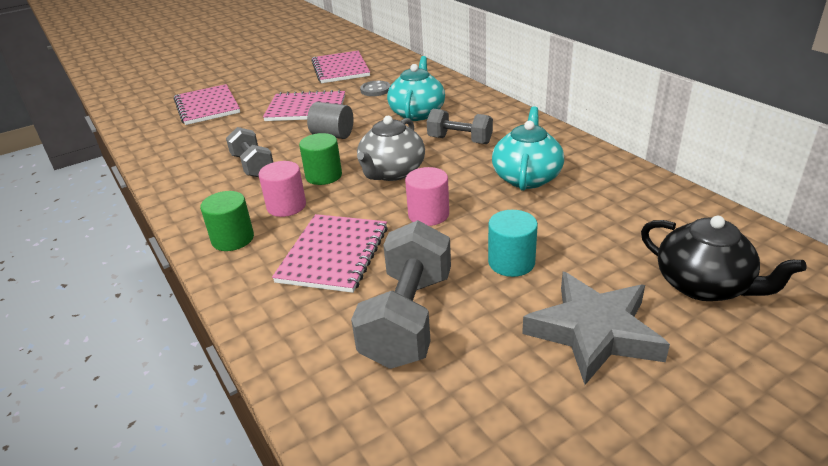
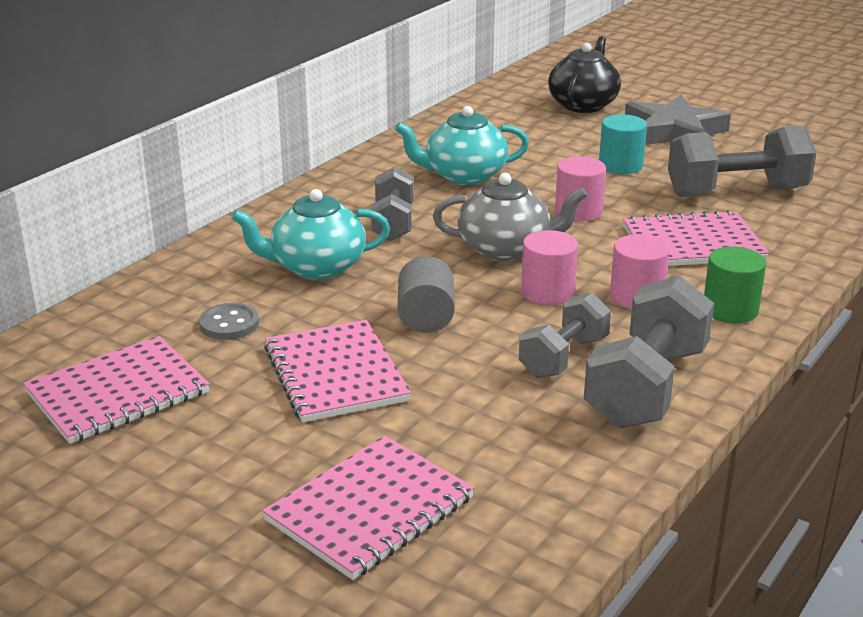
camera: 115 degrees left, 5 degrees down
green cylinder [299,133,342,185] -> pink cylinder [521,230,578,305]
none -> grey dumbbell [584,275,714,428]

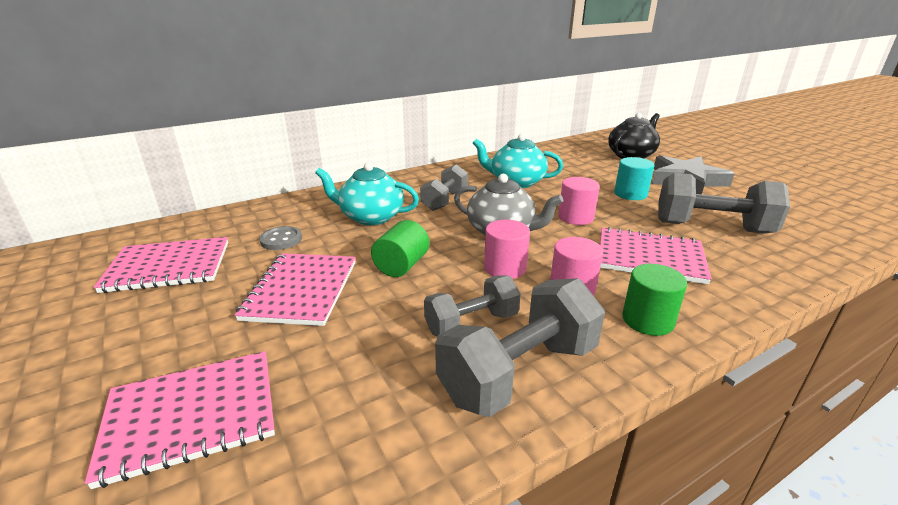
camera: 25 degrees right, 0 degrees up
grey cylinder [398,256,455,333] -> green cylinder [371,220,429,277]

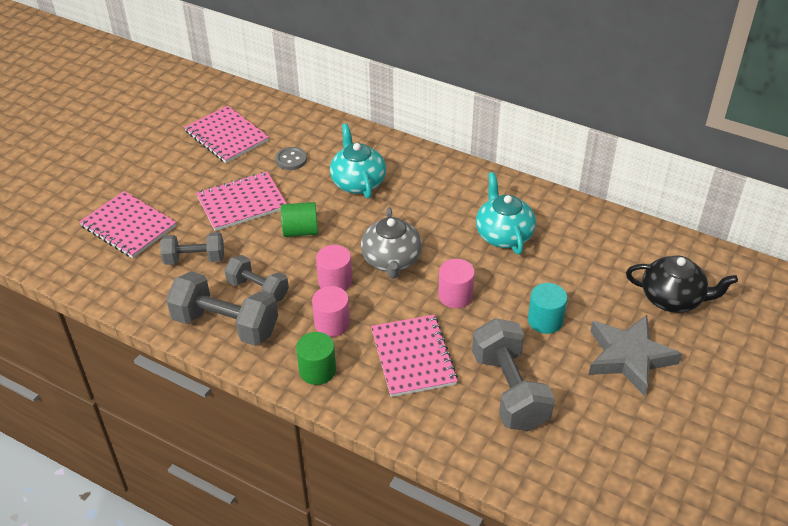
camera: 60 degrees right, 15 degrees up
grey dumbbell [420,164,468,211] -> grey dumbbell moved to [160,232,224,265]

